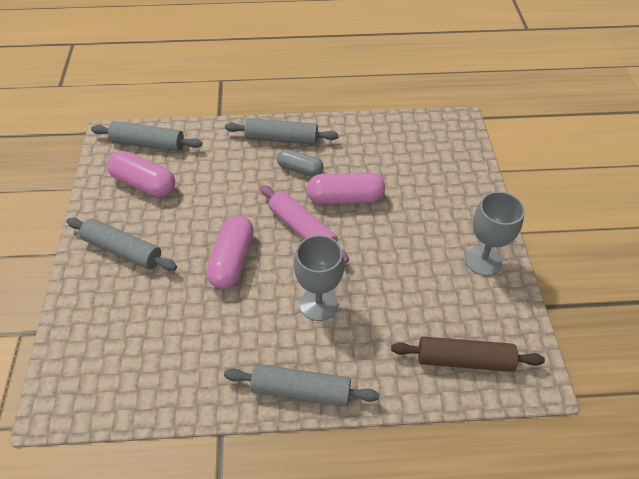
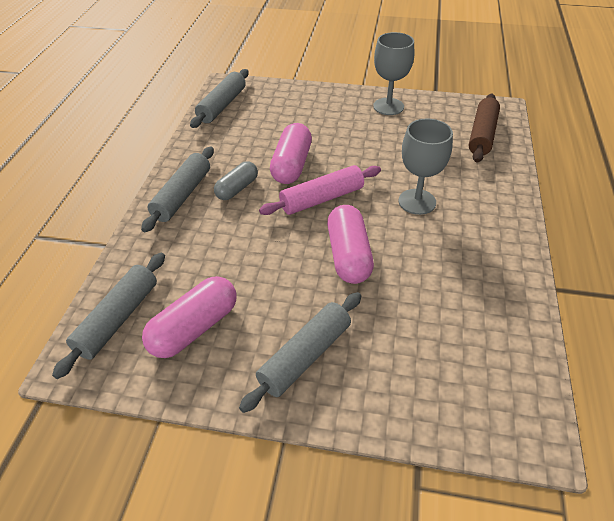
camera: 75 degrees left, 5 degrees down
pink capsule [206,215,254,289] -> pink capsule turned 60 degrees clockwise [327,205,374,284]
grey rolling pin [224,364,379,407] -> grey rolling pin moved to [190,69,248,128]

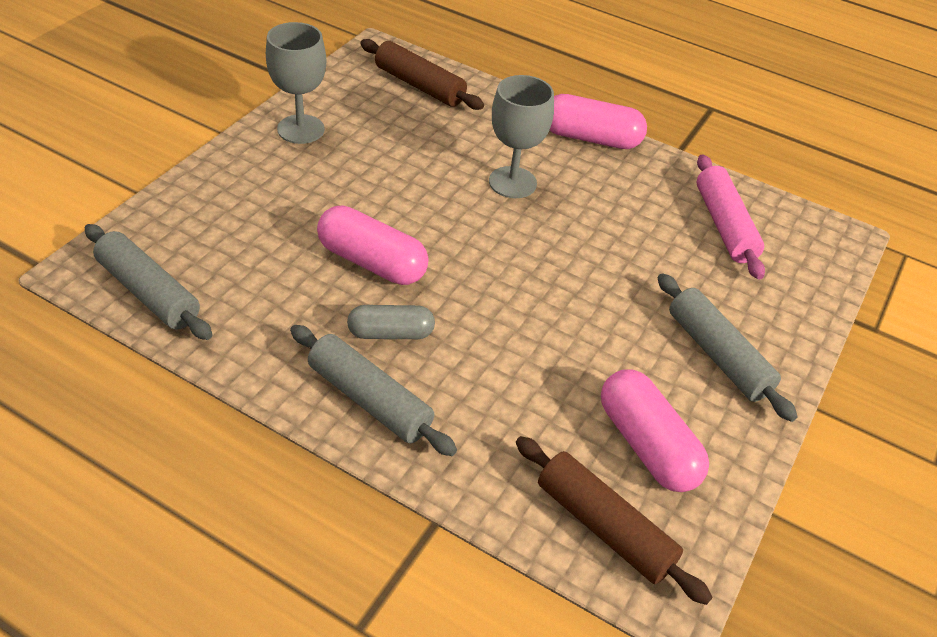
camera: 75 degrees left, 0 degrees up
grey rolling pin [52,253,165,379] -> brown rolling pin [516,436,713,605]
grey capsule [214,161,258,200] -> grey capsule turned 60 degrees counterclockwise [347,305,435,339]
pink rolling pin [259,165,381,215] -> pink rolling pin moved to [697,154,765,280]
pink capsule [327,205,374,284] -> pink capsule moved to [550,94,647,149]

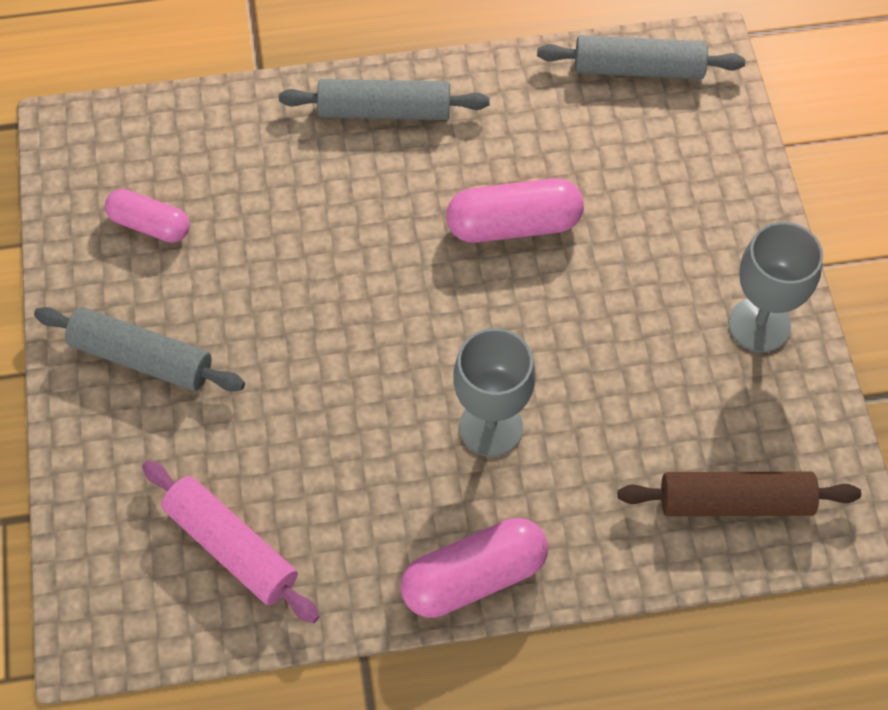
camera: 145 degrees right, 15 degrees up
grey capsule [347,305,435,339] -> none
brown rolling pin [516,436,713,605] -> none
pink capsule [601,370,709,492] -> pink capsule [105,189,190,243], size x0.66

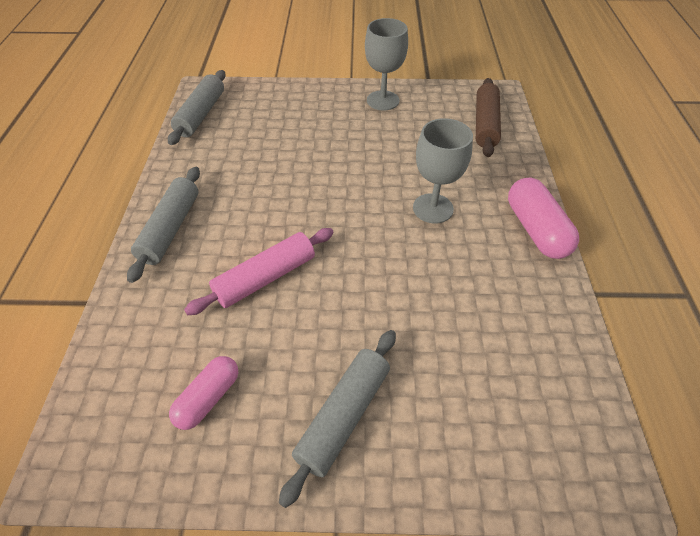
camera: 80 degrees left, 10 degrees down
pink rolling pin [142,460,320,623] -> pink rolling pin moved to [184,228,334,315]
pink capsule [446,178,584,243] -> none

